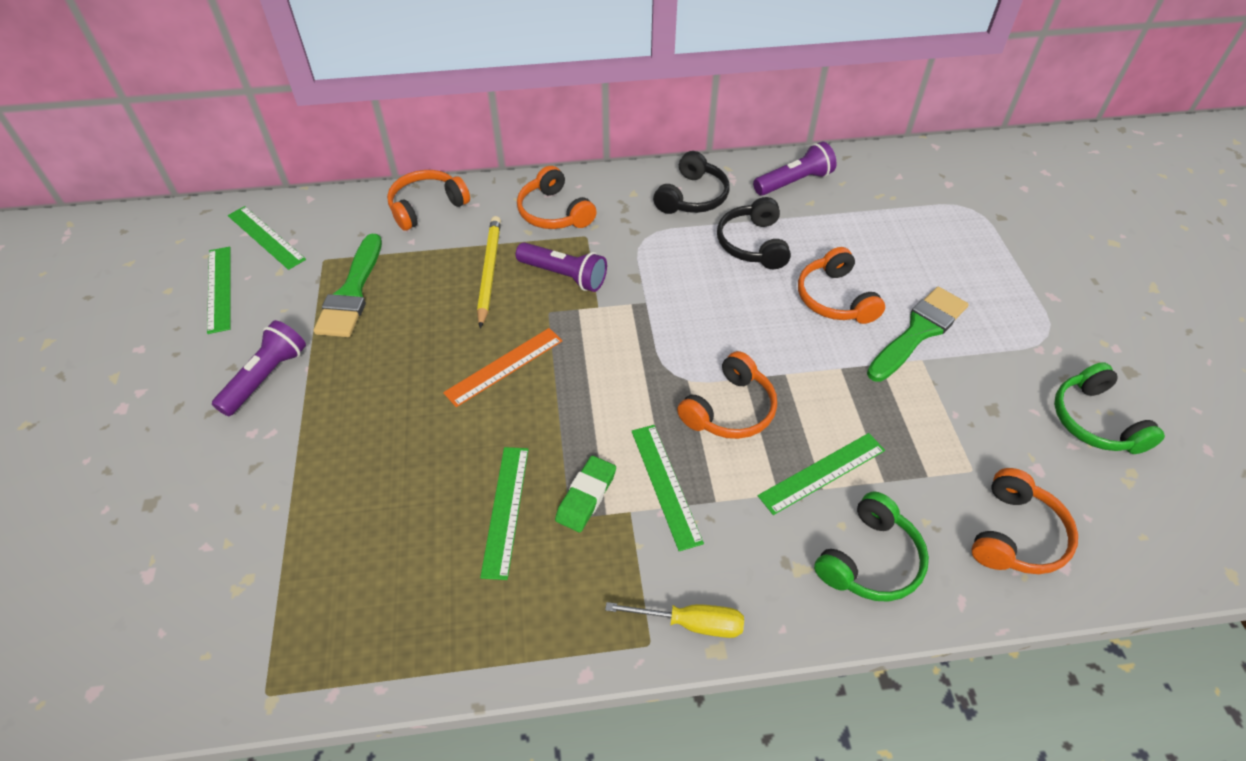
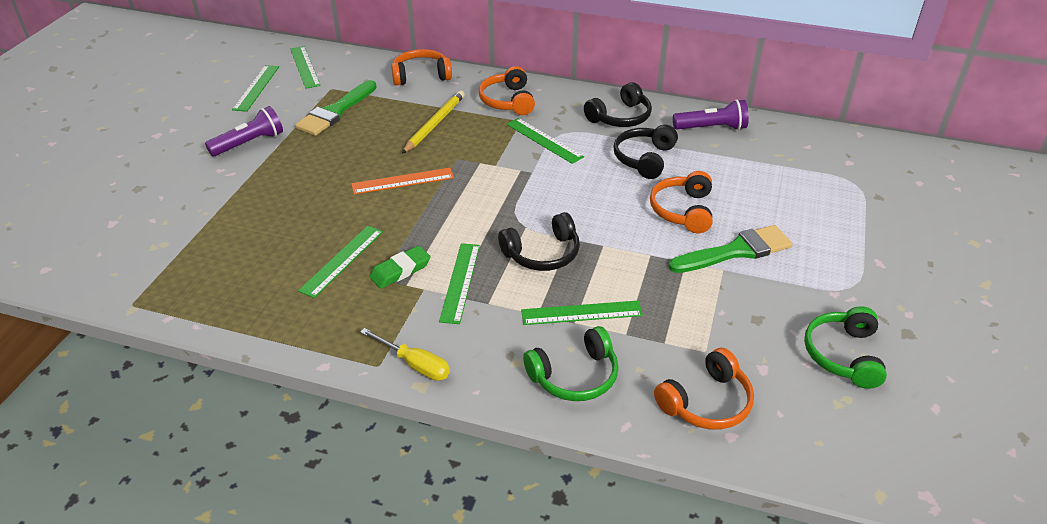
camera: 25 degrees right, 10 degrees down
purple flashlight [516,242,607,292] -> none
orange headphones [677,351,777,439] -> black headphones [498,212,580,271]
none -> green ruler [506,118,584,164]

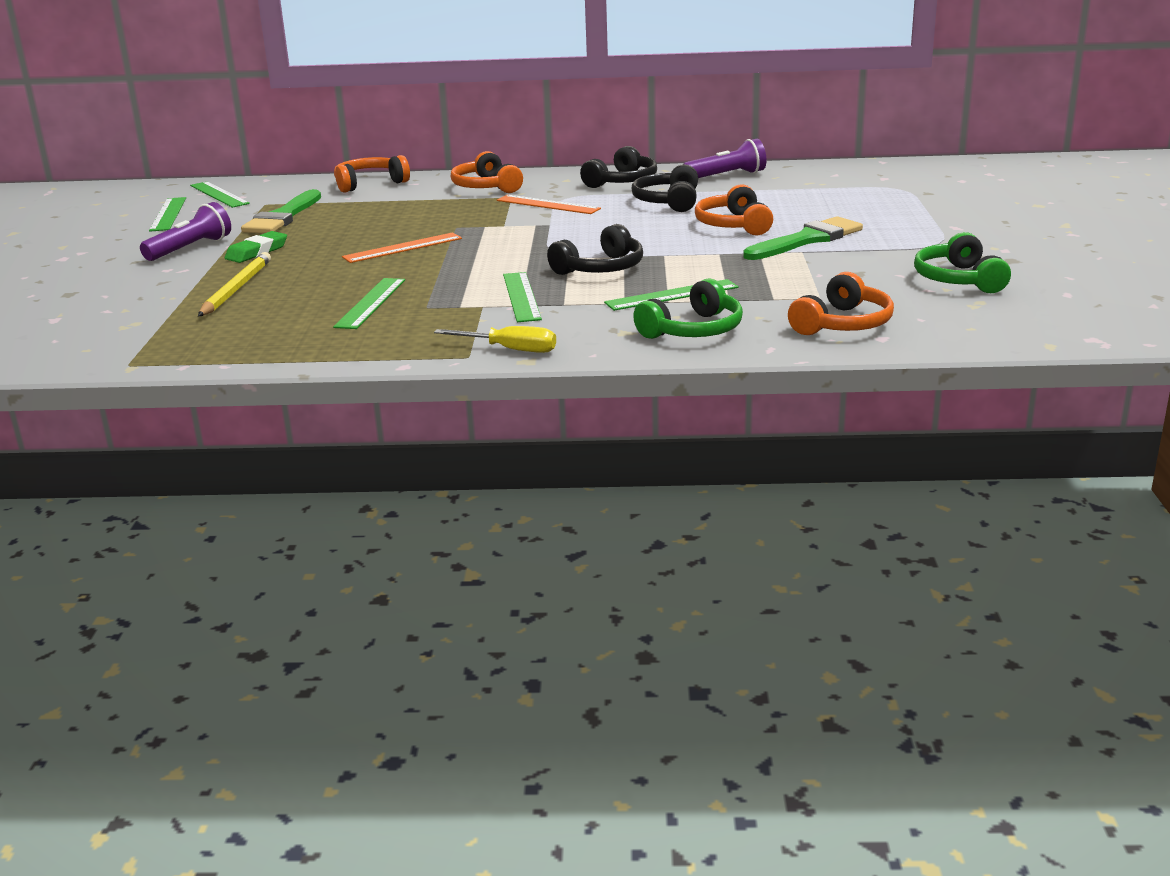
camera: 15 degrees left, 15 degrees down
green eraser [369,246,431,289] -> green eraser moved to [225,231,287,263]
yellow pencil [402,91,465,154] -> yellow pencil moved to [198,252,271,317]
green ruler [506,118,584,164] -> orange ruler [496,195,601,214]

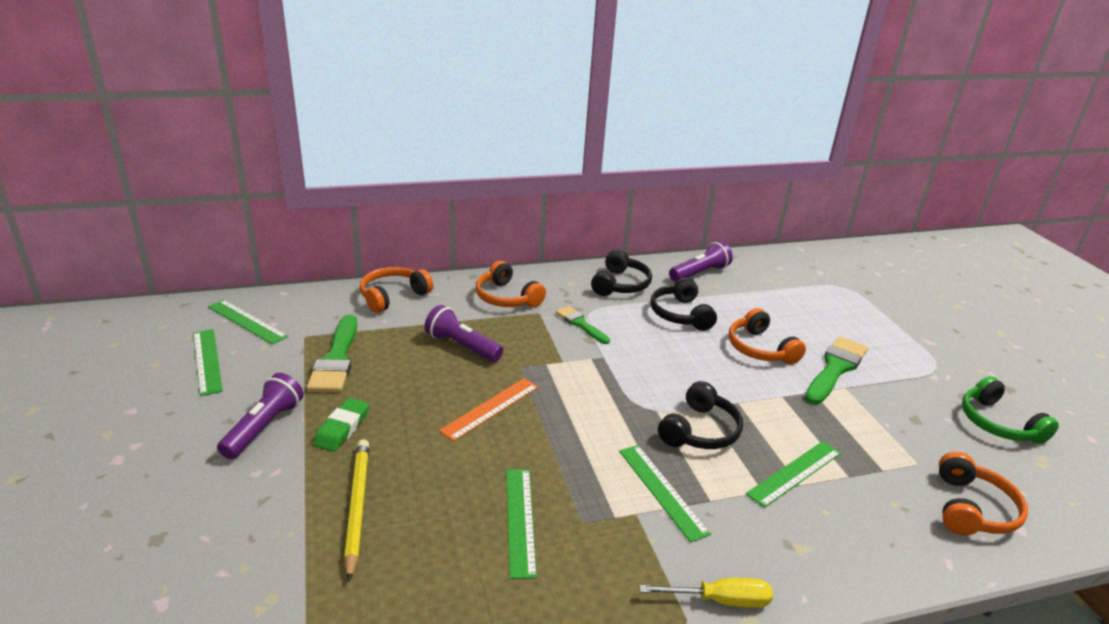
camera: 20 degrees left, 5 degrees up
orange ruler [496,195,601,214] -> green brush [556,306,610,344]
green headphones [633,278,743,339] -> none
none -> purple flashlight [425,305,503,362]

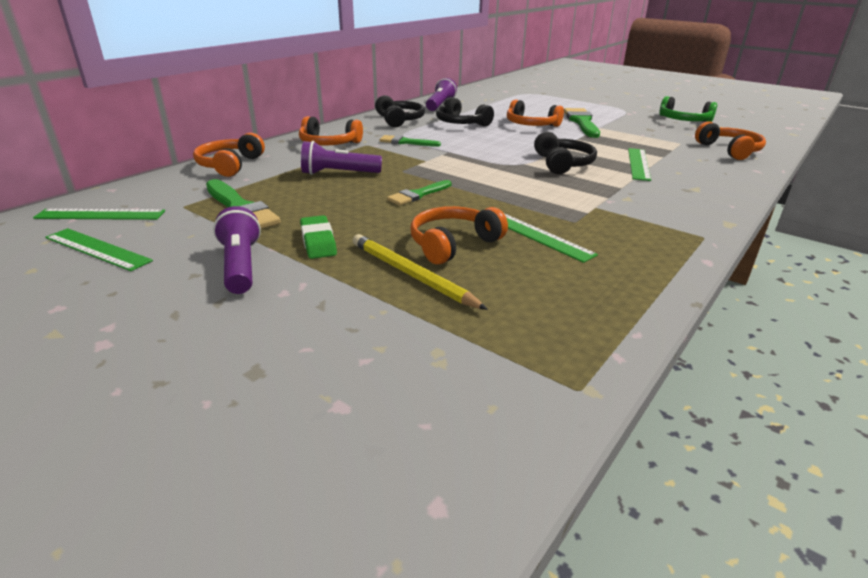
camera: 35 degrees left, 0 degrees up
orange ruler [439,378,539,442] -> green brush [387,180,452,206]
green ruler [619,445,711,542] -> none
yellow screwdriver [639,578,773,608] -> none
none -> orange headphones [410,206,508,265]

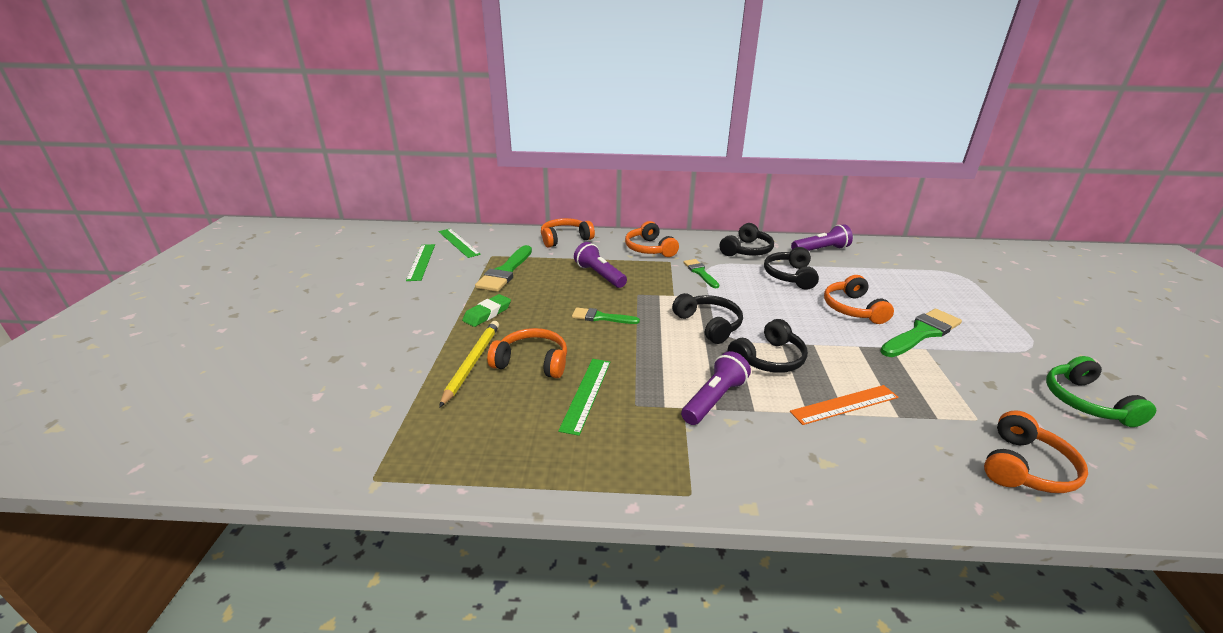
camera: 55 degrees right, 0 degrees up
purple flashlight [213,206,261,294] -> purple flashlight moved to [681,351,751,425]
green ruler [628,148,651,181] -> orange ruler [790,385,898,425]
none -> black headphones [672,293,743,344]

